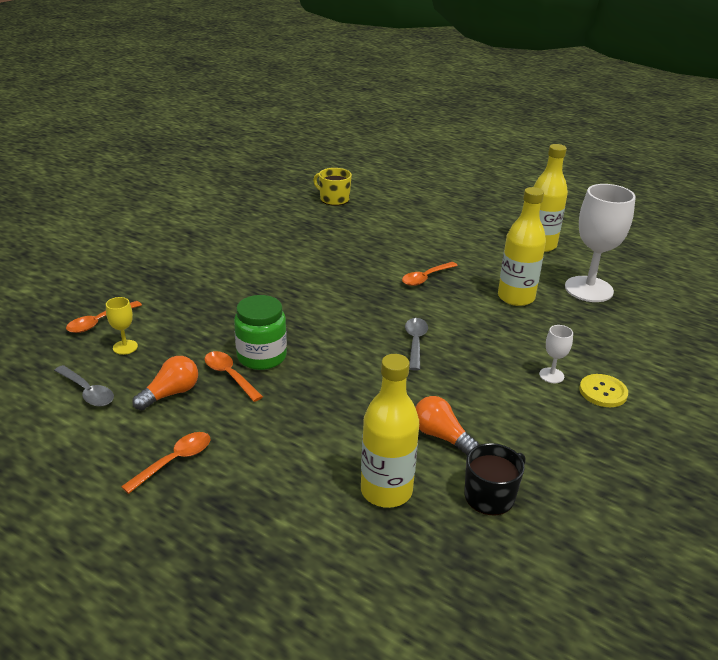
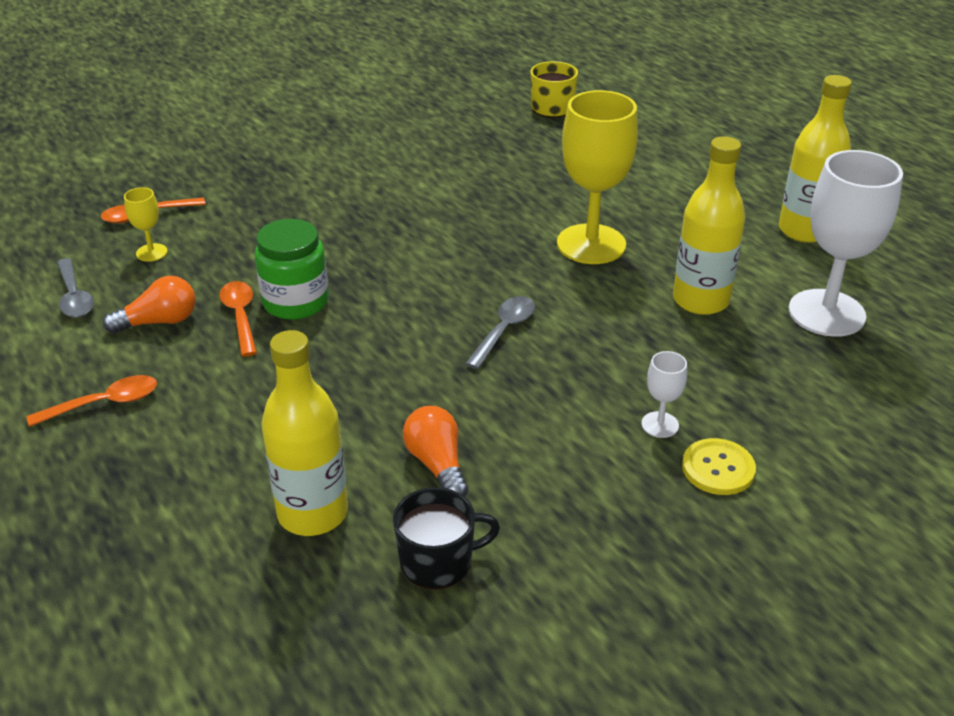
camera: 25 degrees right, 5 degrees up
orange spoon [402,262,458,286] -> yellow goblet [557,90,638,264]

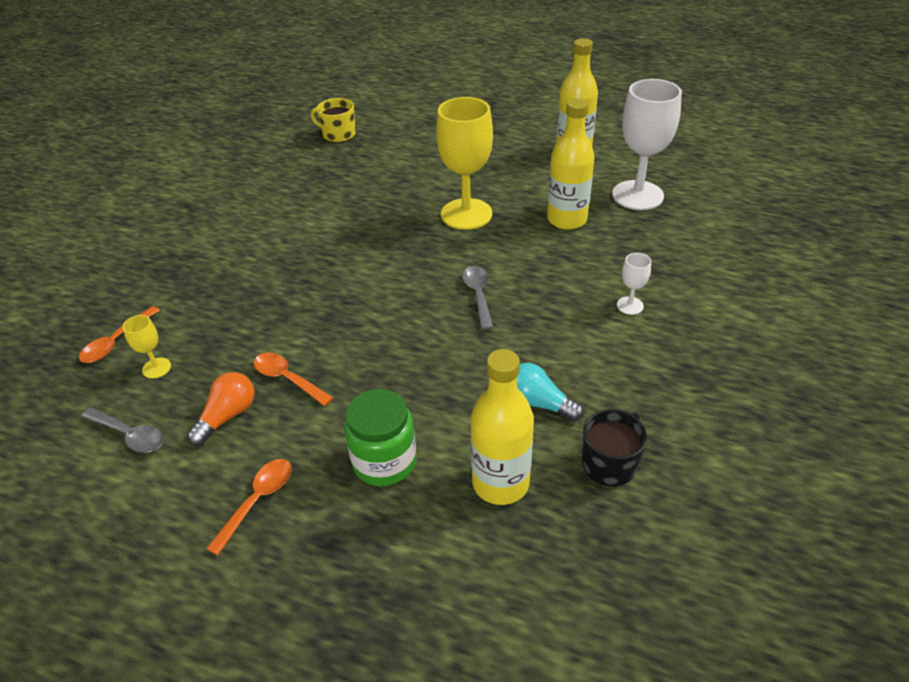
camera: 35 degrees left, 5 degrees up
green jar [255,219,329,320] -> green jar moved to [344,389,417,486]
orange light bulb [403,406,468,497] -> turquoise light bulb [517,363,584,421]
yellow button [682,438,756,495] -> none

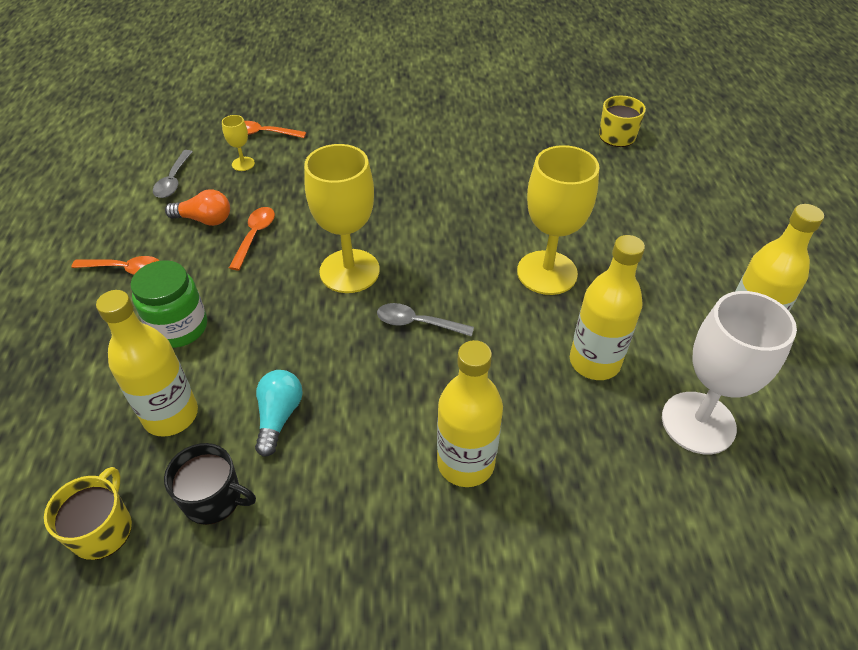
camera: 65 degrees right, 5 degrees up
grey spoon [462,266,494,330] -> grey spoon turned 135 degrees counterclockwise [377,303,474,337]
white goblet [617,253,651,315] -> yellow bottle [437,340,503,487]
none -> yellow mug [44,467,132,560]
none -> yellow goblet [304,144,380,293]

